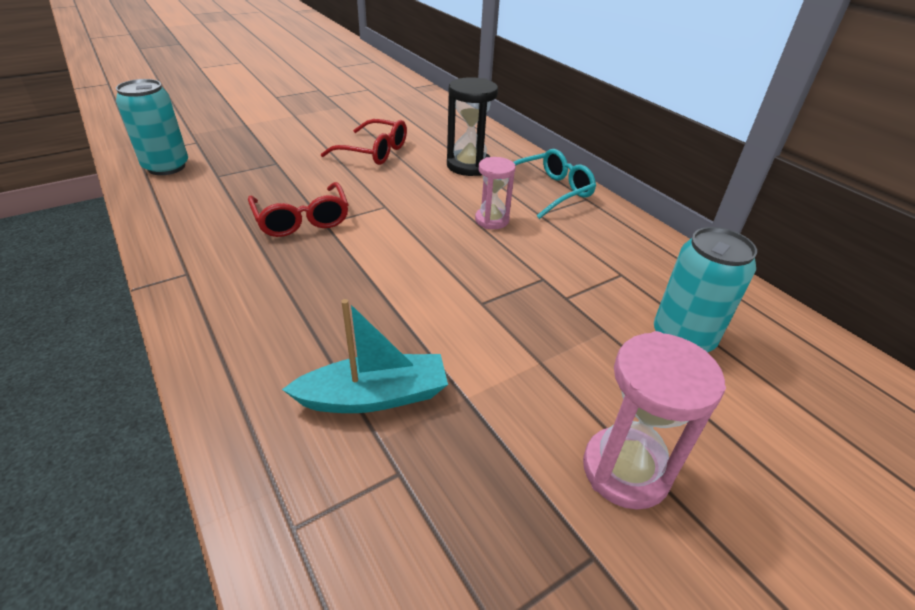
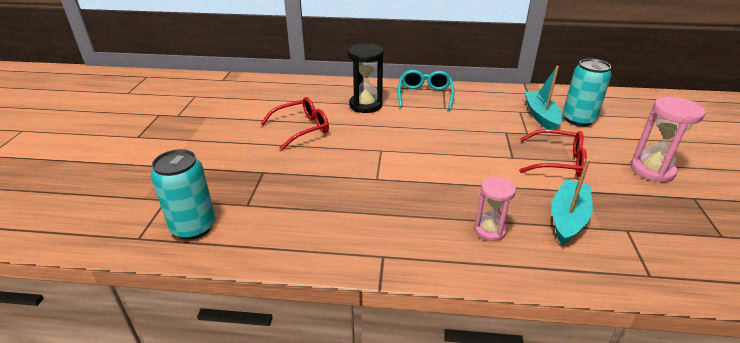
camera: 50 degrees left, 5 degrees down
red glasses [248,182,349,237] -> red glasses moved to [519,129,587,177]
pink hourglass [475,157,516,229] -> pink hourglass moved to [474,177,516,241]
none -> turquoise boat [524,66,563,130]

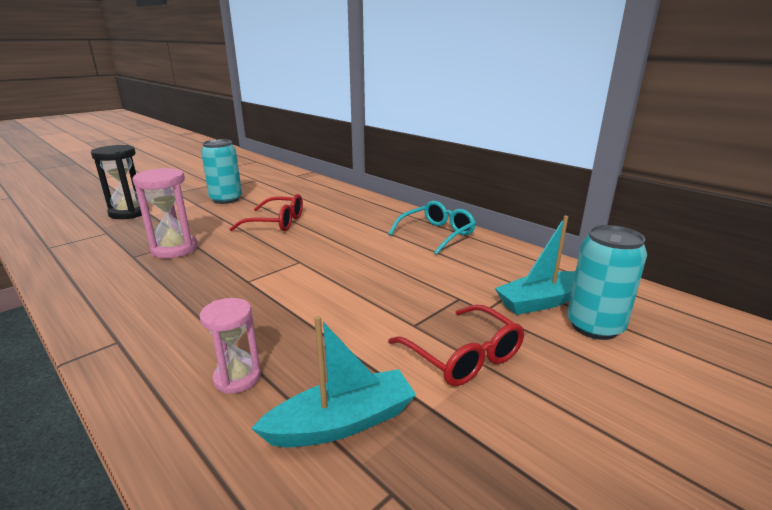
camera: 40 degrees right, 10 degrees down
turquoise can [151,149,215,240] -> turquoise can moved to [201,139,242,204]
black hourglass [348,43,383,113] -> black hourglass moved to [91,145,149,219]
turquoise boat [524,66,563,130] -> turquoise boat turned 150 degrees counterclockwise [495,216,576,315]
pink hourglass [630,97,705,183] -> pink hourglass moved to [133,168,198,258]

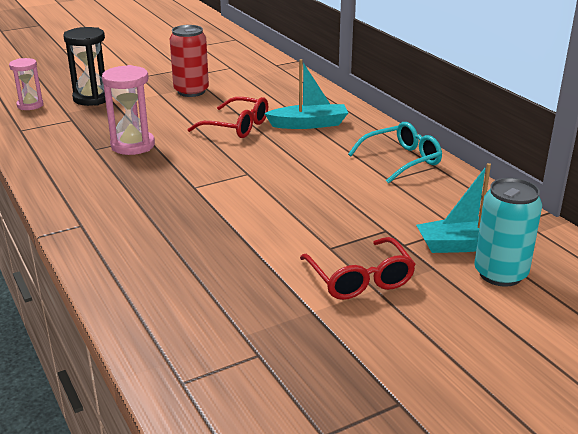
camera: 15 degrees right, 5 degrees up
pink hourglass [199,298,261,394] -> pink hourglass moved to [9,58,43,110]
turquoise can [201,139,242,204] -> red can [170,25,209,97]
turquoise boat [251,316,416,447] -> turquoise boat moved to [264,59,348,129]

